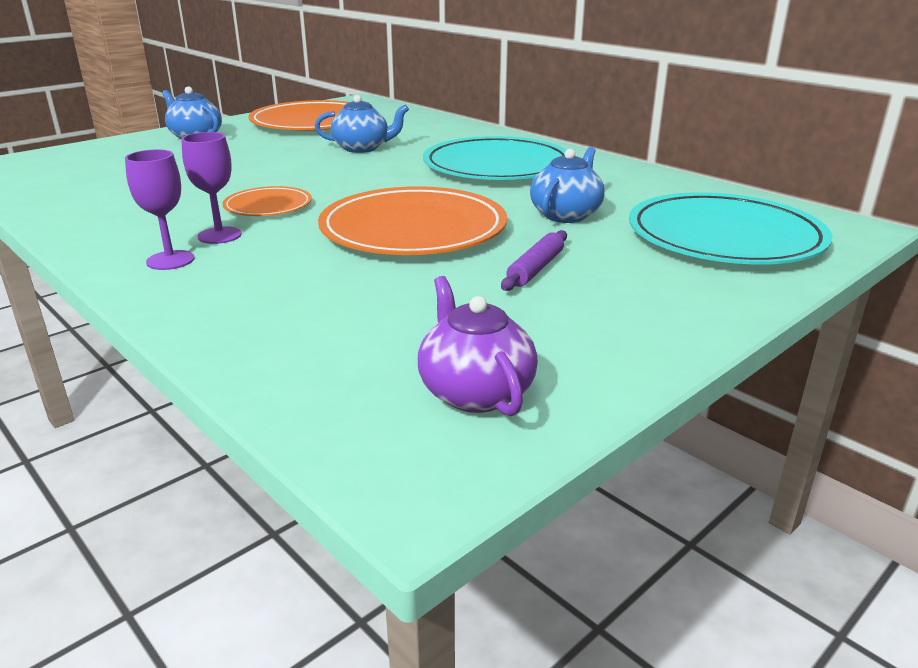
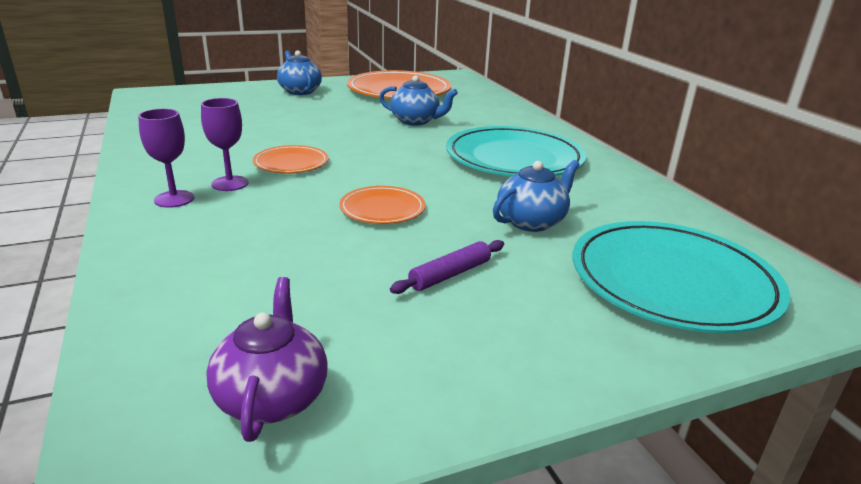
camera: 20 degrees right, 0 degrees up
orange plate [318,186,507,255] -> orange plate [339,186,425,224], size x0.50

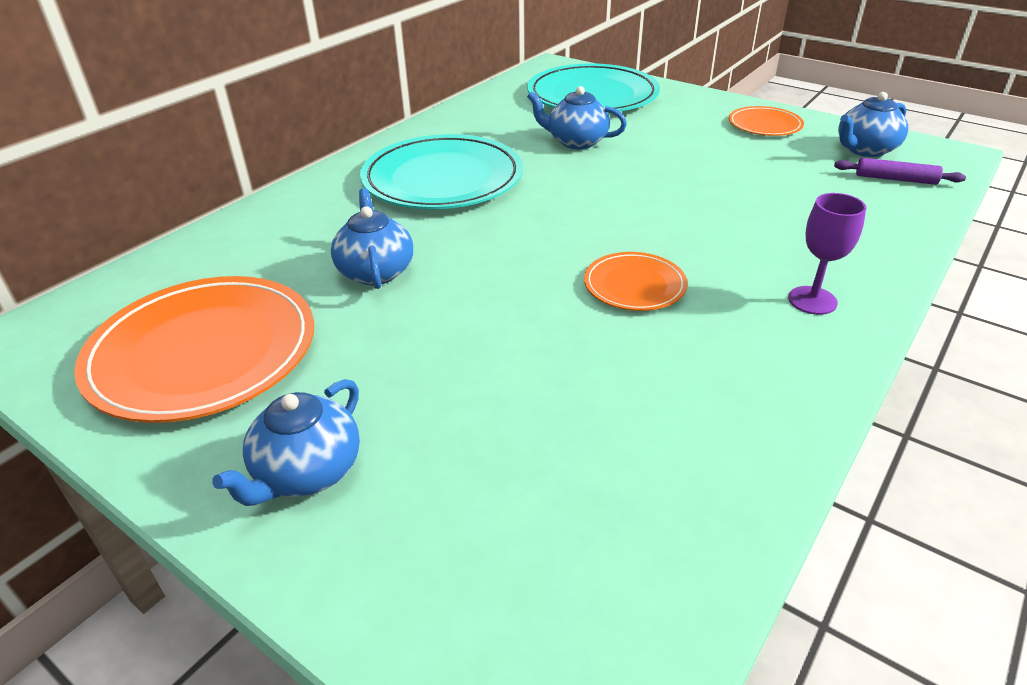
camera: 120 degrees left, 10 degrees up
purple goblet [201,98,248,191] -> none
purple teapot [206,277,328,442] -> blue teapot [838,92,908,157]
orange plate [339,186,425,224] -> orange plate moved to [729,106,804,136]
purple rolling pin [390,240,504,294] -> purple rolling pin moved to [834,158,966,185]

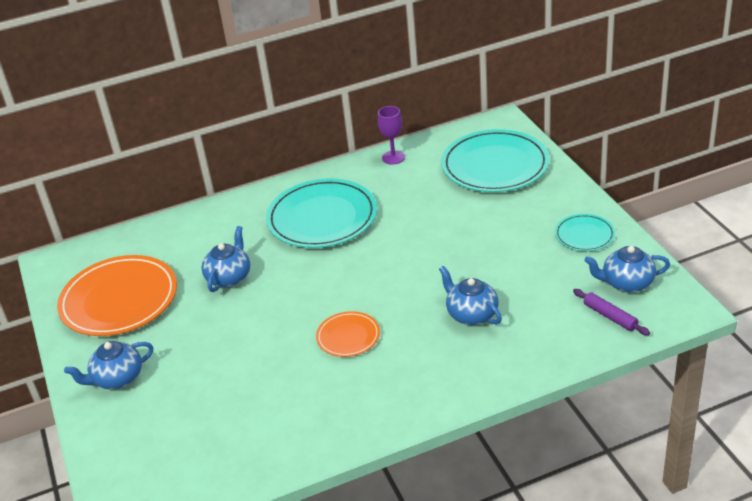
camera: 35 degrees right, 0 degrees up
blue teapot [527,86,627,149] -> blue teapot moved to [439,266,502,325]
orange plate [729,106,804,136] -> turquoise plate [555,214,615,252]
purple goblet [788,193,866,315] -> purple goblet moved to [378,106,405,165]

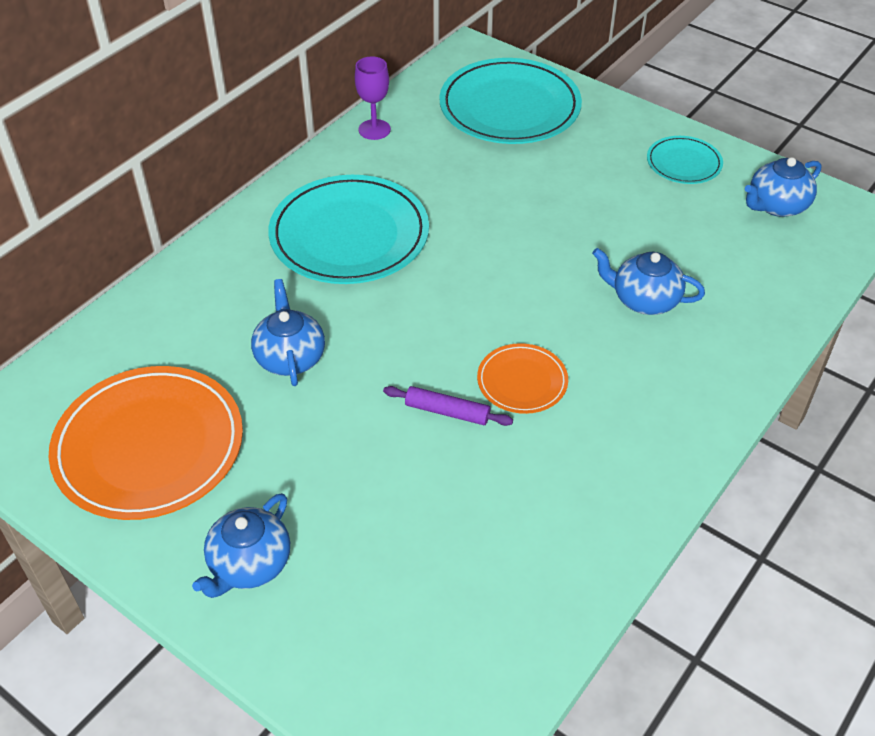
camera: 35 degrees left, 10 degrees up
purple rolling pin [573,289,650,336] -> purple rolling pin moved to [383,386,513,426]

